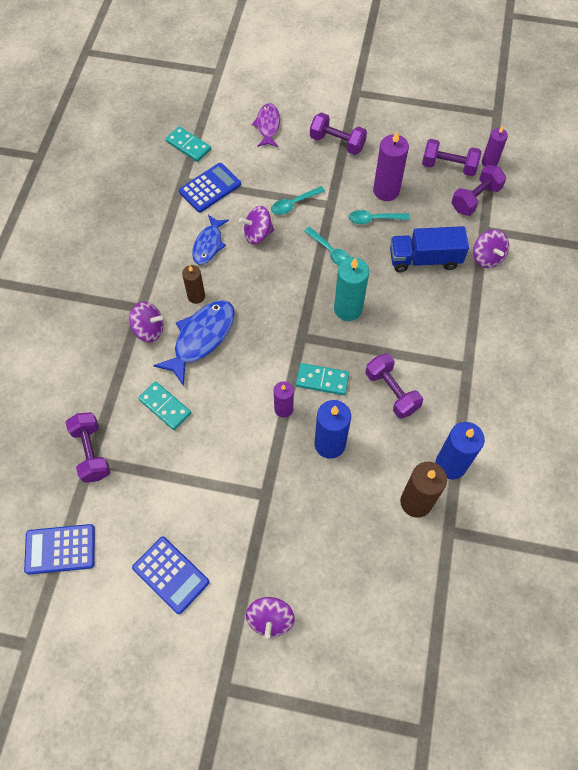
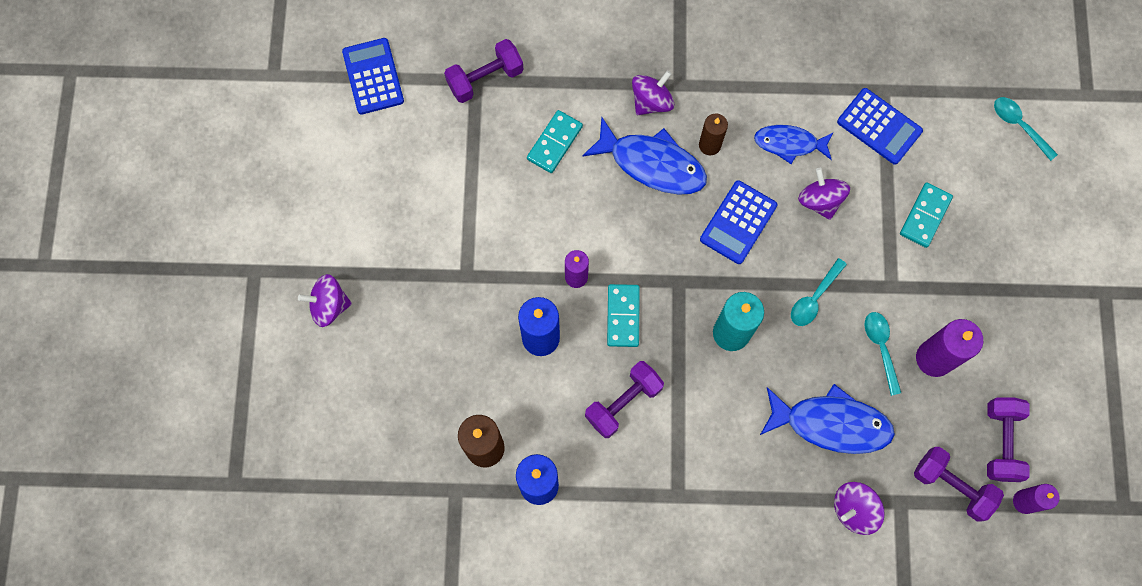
camera: 80 degrees right, 10 degrees up
purple spinning top [129,302,163,342] -> purple spinning top turned 135 degrees counterclockwise [632,70,674,115]
blue calculator [132,537,209,614] -> blue calculator moved to [700,180,777,264]
turquoise domino [166,126,211,162] -> turquoise domino moved to [900,182,953,248]
purple fish [252,103,280,147] -> none
turquoise spoon [271,186,325,215] -> turquoise spoon moved to [994,97,1058,161]
purple dumbbell [310,112,367,155] -> none
blue truck [390,226,469,272] -> blue fish [760,384,895,454]

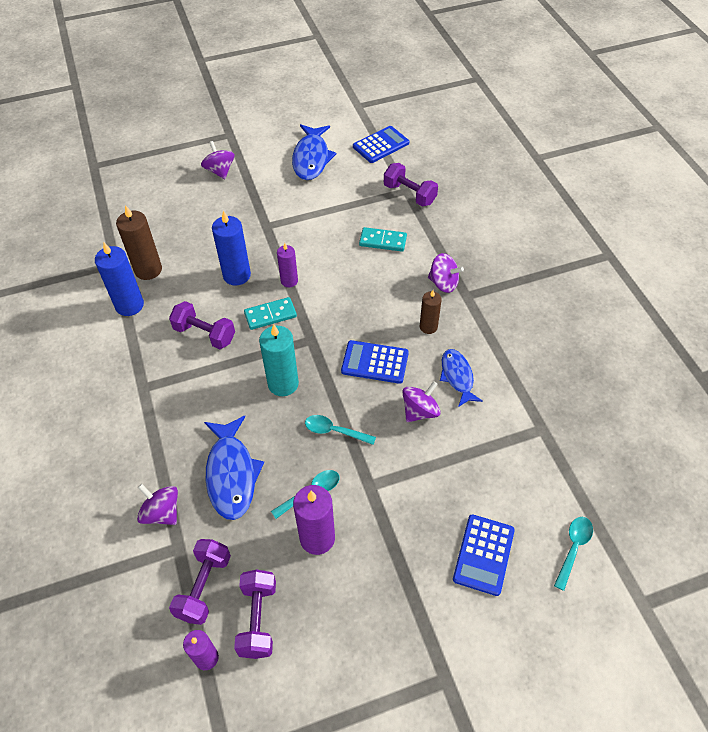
camera: 70 degrees right, 20 degrees down
blue fish [582,117,707,195] -> blue fish moved to [292,124,337,180]
blue calculator [837,88,923,165] -> blue calculator moved to [453,514,515,596]
turquoise domino [900,182,953,248] -> none
purple dumbbell [987,398,1029,482] -> purple dumbbell turned 75 degrees counterclockwise [234,569,276,659]

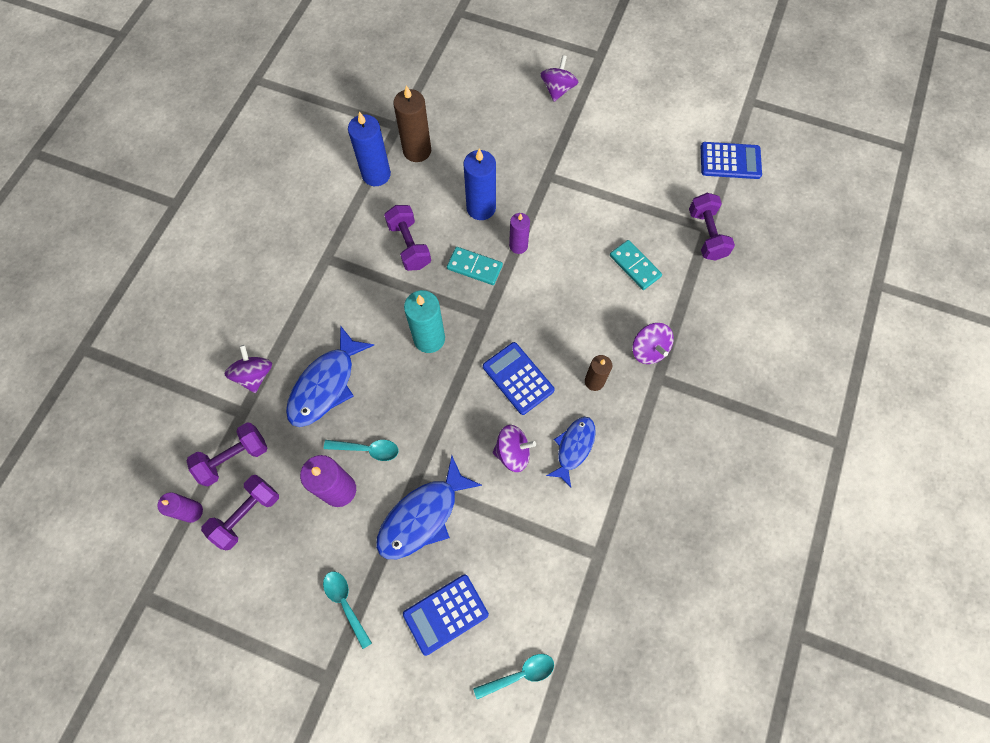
camera: 40 degrees right, 15 degrees up
blue fish [292,124,337,180] -> blue fish moved to [376,455,482,559]
turquoise spoon [305,415,376,445] -> turquoise spoon moved to [323,571,372,649]

